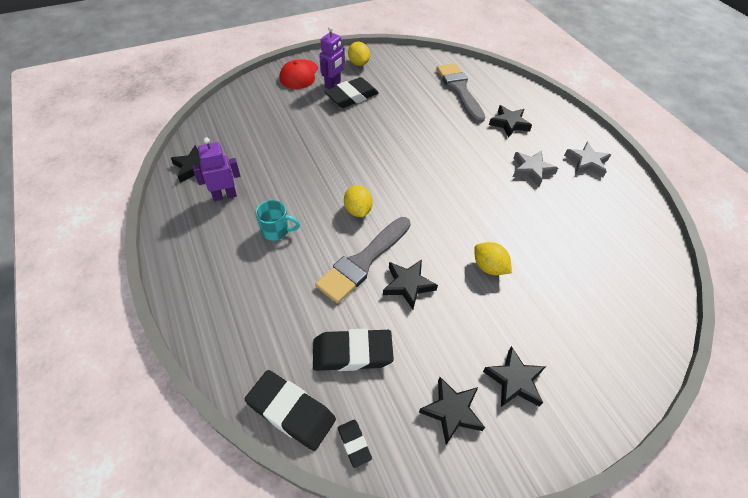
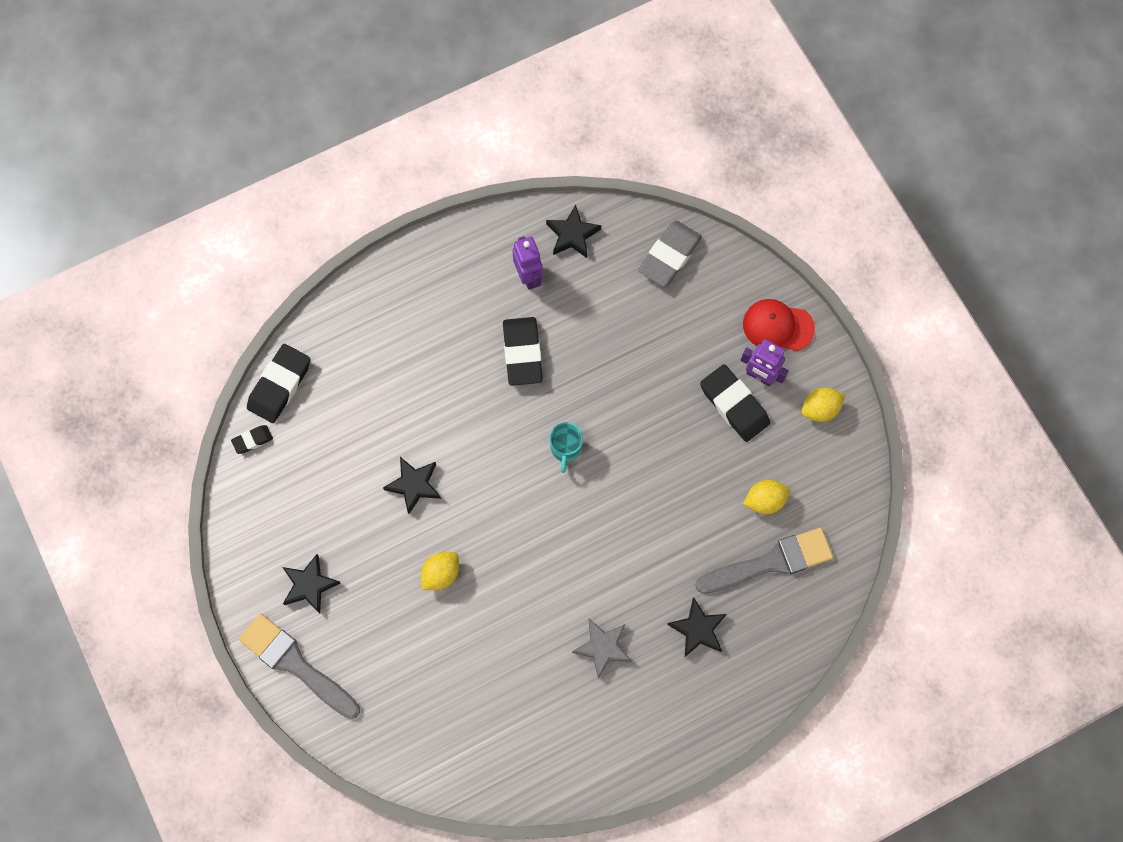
camera: 90 degrees right, 20 degrees up
turquoise mug [255,200,300,241] -> turquoise mug moved to [549,422,583,473]
black eraser [313,329,394,371] -> black eraser moved to [503,317,543,386]
grey brush [315,217,411,304] -> grey brush moved to [239,613,360,719]
yellow lemon [344,185,373,217] -> yellow lemon moved to [743,480,790,514]
black star [419,377,485,445] -> none
grey star [564,142,611,177] -> none
none -> grey eraser [638,221,702,287]

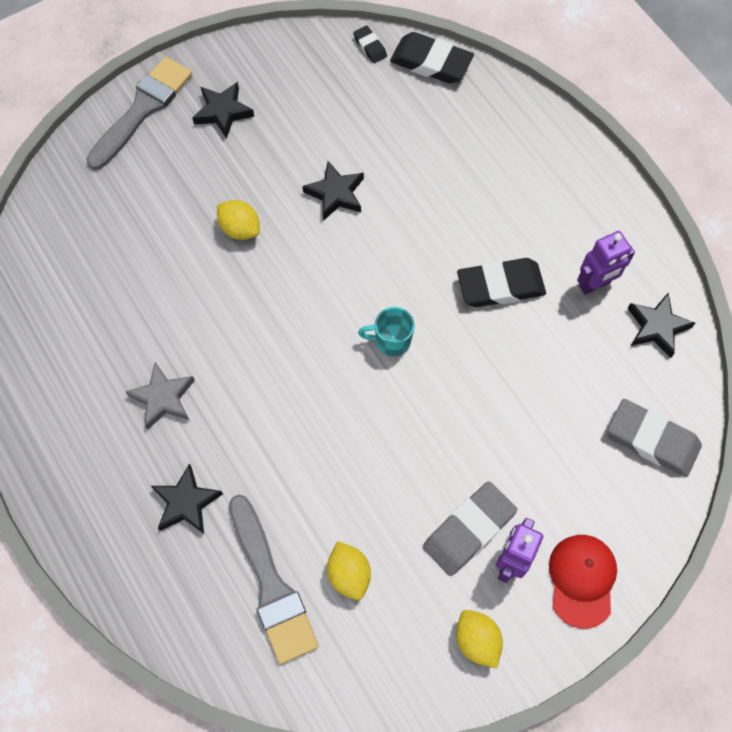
camera: 85 degrees right, 5 degrees down
black eraser [700,364,770,442] -> grey eraser [423,481,517,576]

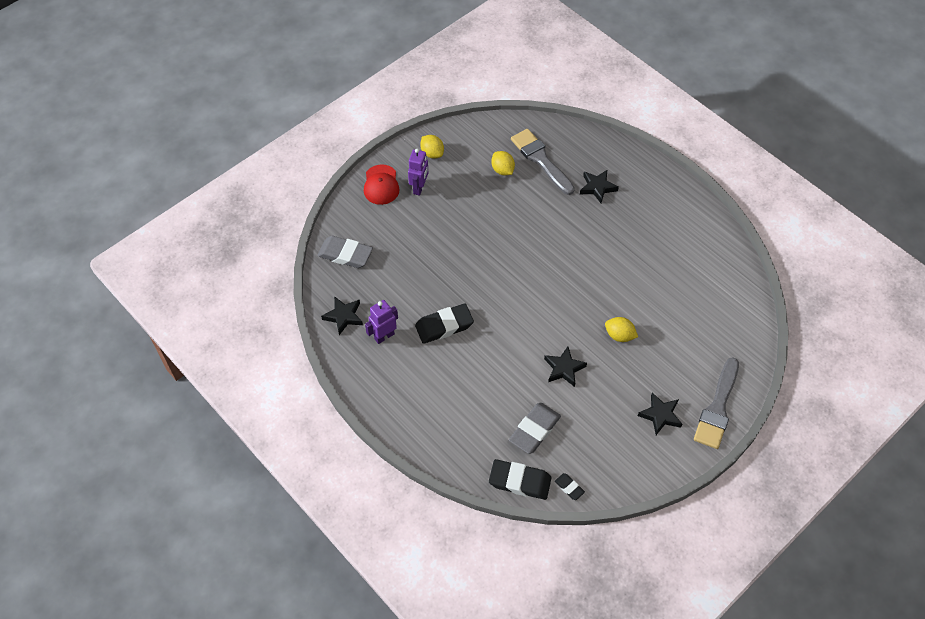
camera: 170 degrees right, 10 degrees down
grey star [126,362,195,430] -> none
turquoise mug [358,307,415,356] -> none
grey eraser [423,481,517,576] -> grey eraser moved to [509,403,561,454]

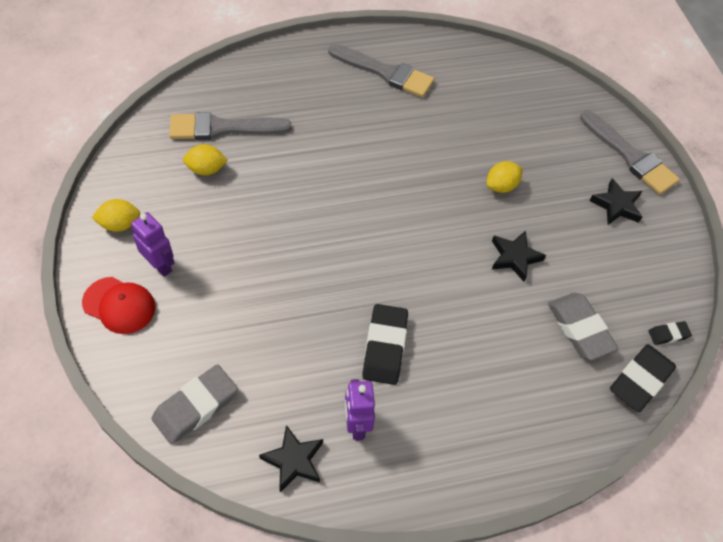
camera: 65 degrees left, 0 degrees up
black star [580,170,619,203] -> none
none -> grey brush [328,44,434,97]

